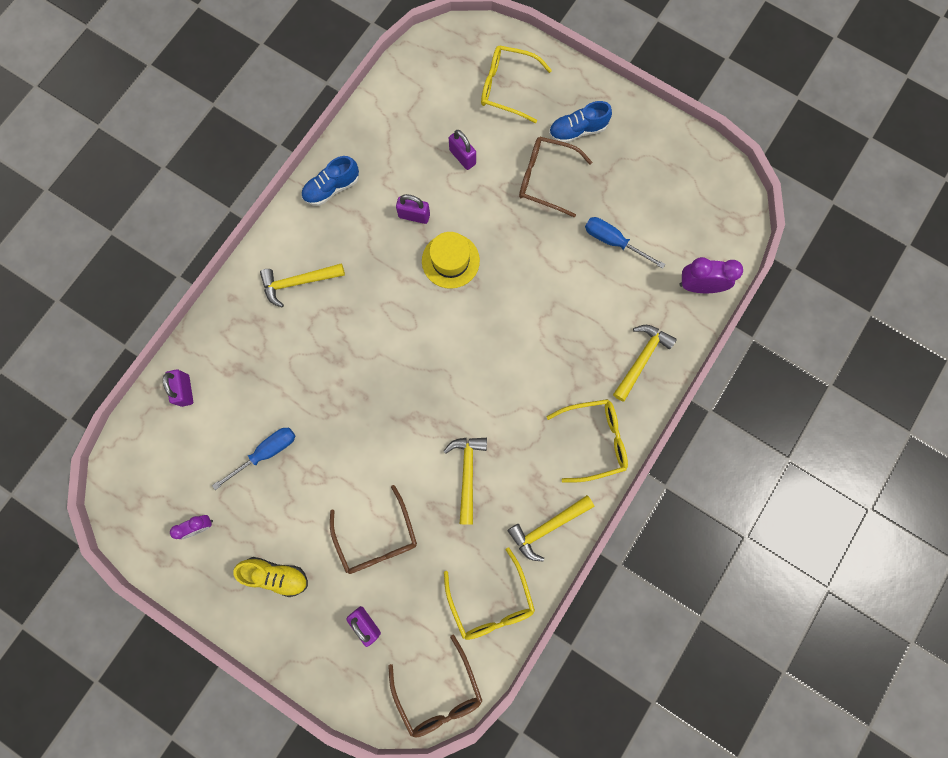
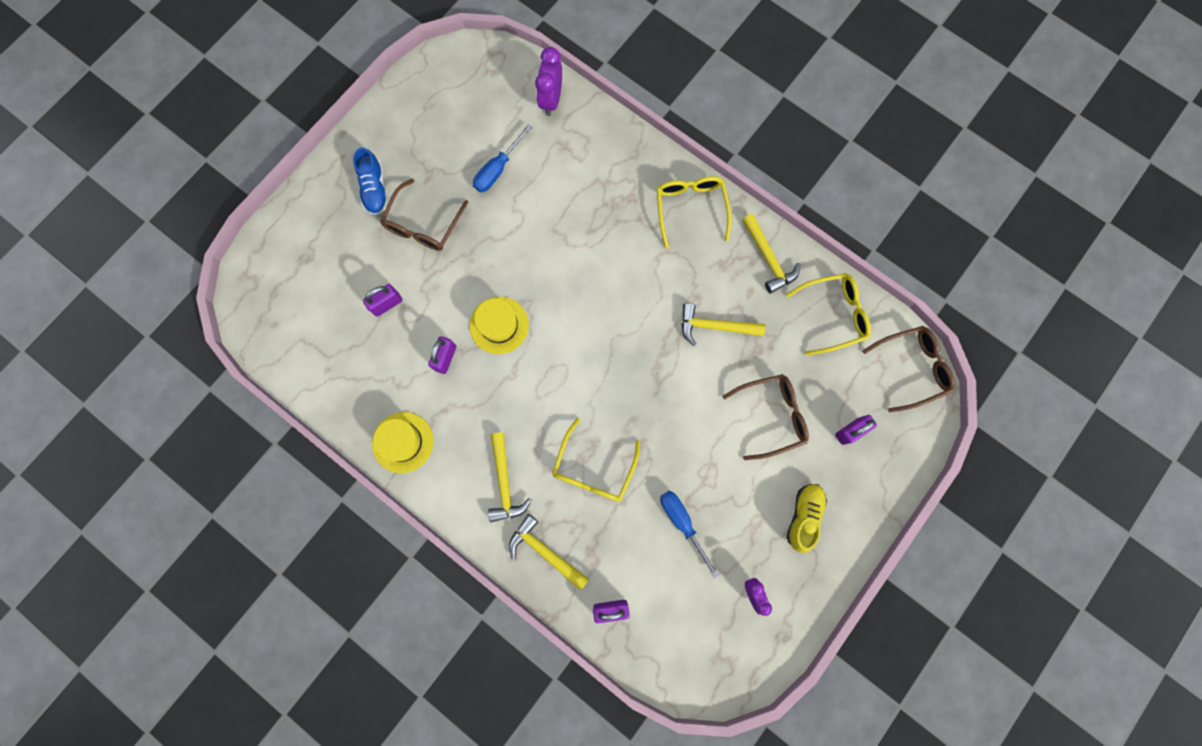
camera: 85 degrees left, 0 degrees up
blue shoe [301,156,359,206] -> yellow hat [372,412,434,473]
yellow glasses [481,46,552,123] -> yellow glasses moved to [552,418,640,502]
yellow hammer [613,325,677,402] -> yellow hammer moved to [509,514,589,591]

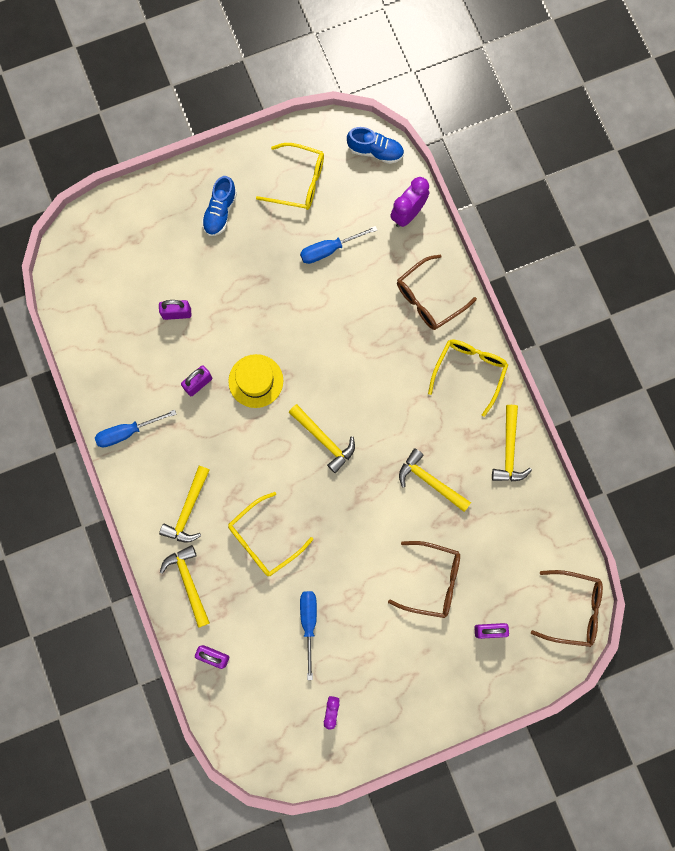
camera: 30 degrees right, 0 degrees up
yellow hat [372,412,434,473] -> blue screwdriver [95,410,176,447]
brown glasses [380,179,468,251] -> brown glasses moved to [397,254,477,330]
yellow glasses [786,273,871,356] -> yellow glasses moved to [256,143,324,210]
yellow shoe [787,484,827,553] -> none
none -> yellow hammer [288,404,355,473]
none -> blue shoe [347,127,404,164]

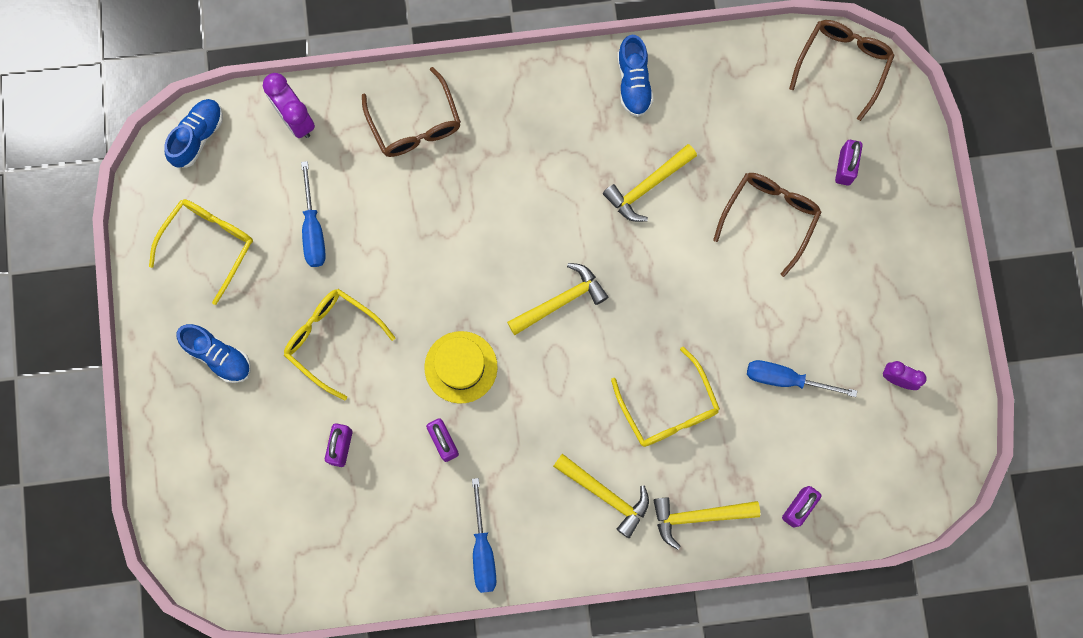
camera: 75 degrees left, 0 degrees up
yellow glasses [428,340,508,417] -> yellow glasses moved to [284,289,395,401]
yellow hammer [492,405,532,482] -> blue shoe [617,35,654,117]

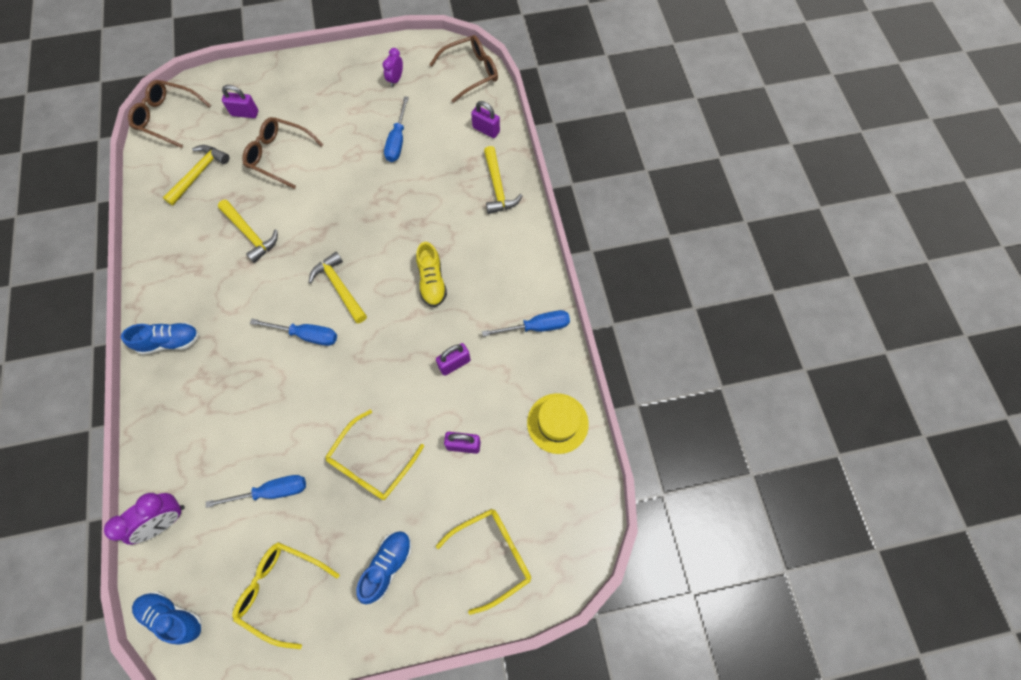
camera: 95 degrees left, 10 degrees down
brown glasses [362,67,461,157] -> brown glasses moved to [429,35,498,103]
yellow hat [424,331,498,404] -> yellow hat moved to [527,393,589,454]
yellow hammer [553,454,649,538] -> yellow hammer moved to [163,145,229,205]
yellow glasses [611,347,720,447] -> yellow glasses moved to [436,509,531,615]
blue shoe [617,35,654,117] -> blue shoe moved to [121,322,199,355]
none -> blue screwdriver [250,319,337,346]
none -> yellow shoe [416,242,447,307]

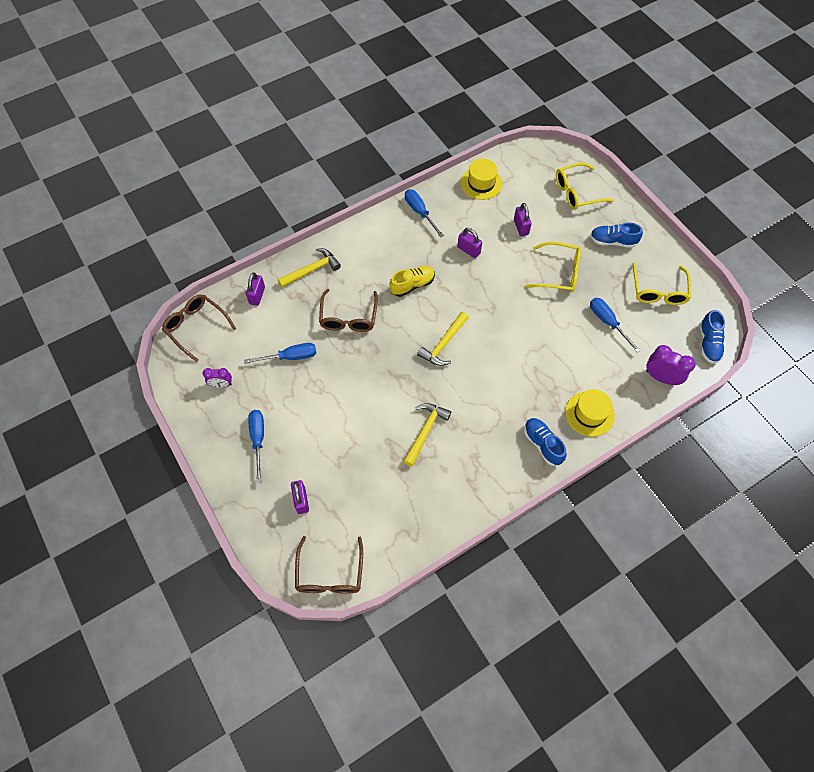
camera: 110 degrees left, 5 degrees down
yellow hammer [163,145,229,205] -> none
brown glasses [242,117,324,189] -> brown glasses moved to [319,289,378,332]
blue screwdriver [250,319,337,346] -> blue screwdriver moved to [248,410,264,483]
yellow glasses [436,509,531,615] -> yellow glasses turned 60 degrees counterclockwise [556,162,614,210]
none -> yellow hat [565,389,615,437]

